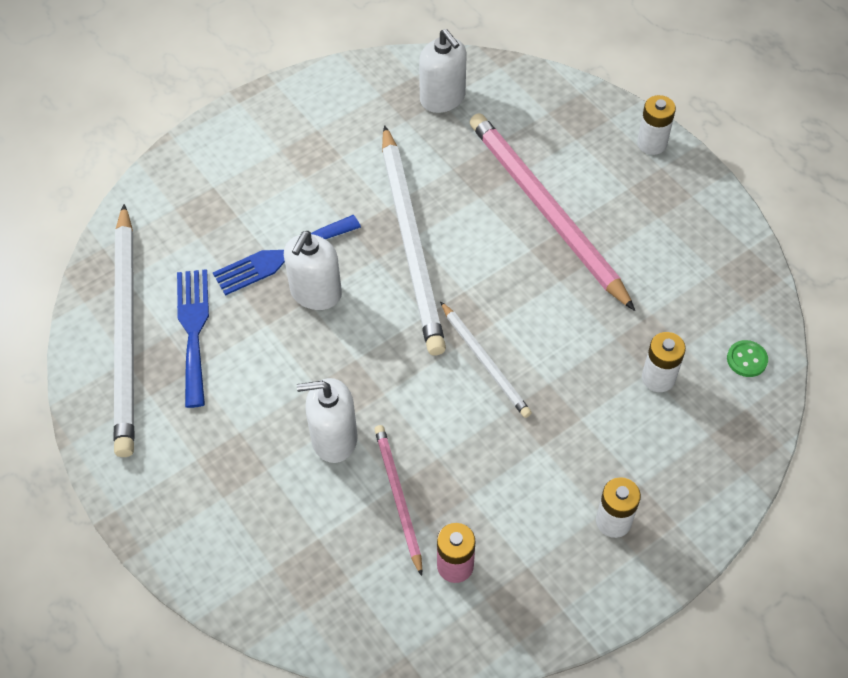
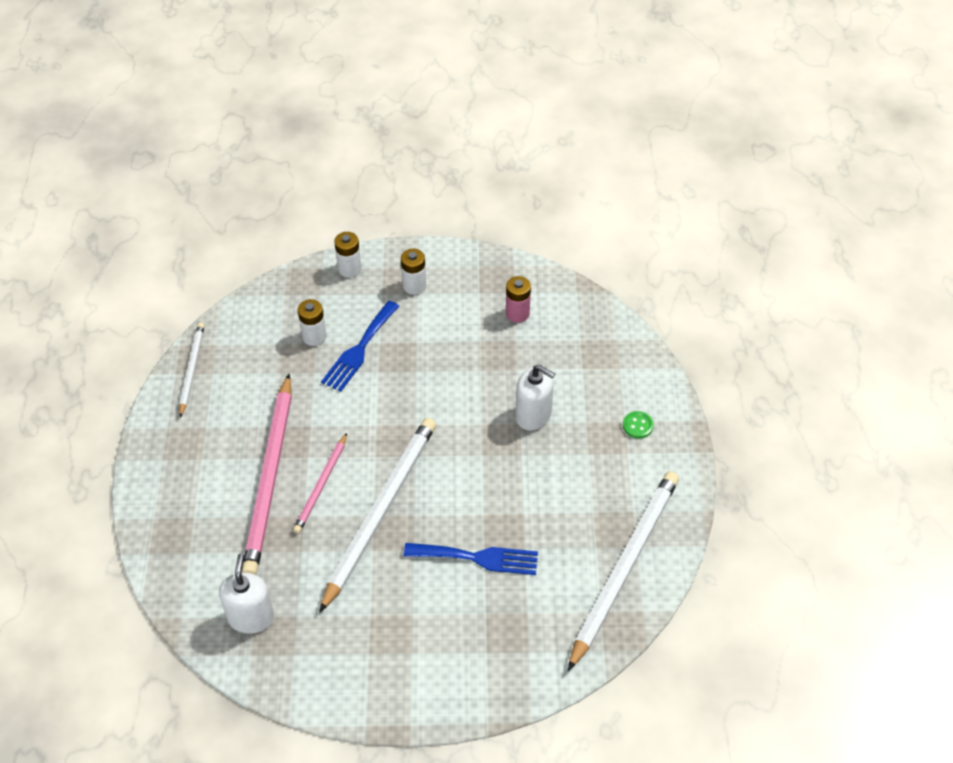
camera: 145 degrees left, 5 degrees down
blue fork [177,269,209,408] -> blue fork moved to [321,301,399,392]
white soap dispenser [284,231,342,310] -> none
pink pencil [374,425,422,576] -> pink pencil moved to [293,433,347,533]
white pencil [440,301,532,418] -> white pencil moved to [179,323,205,418]
white battery [637,95,676,155] -> white battery moved to [334,232,361,278]
green button [727,340,768,377] -> green button moved to [623,411,654,439]

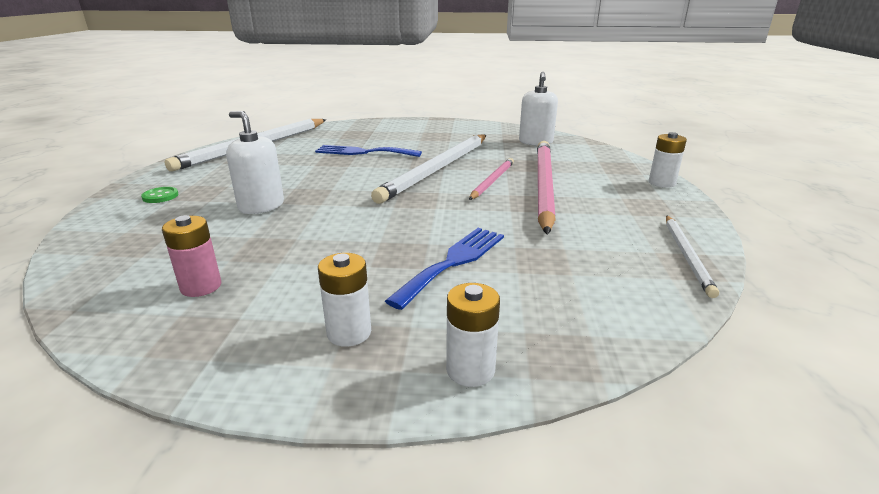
camera: 175 degrees left, 25 degrees down
white battery [298,299,327,346] -> white battery moved to [649,132,687,188]

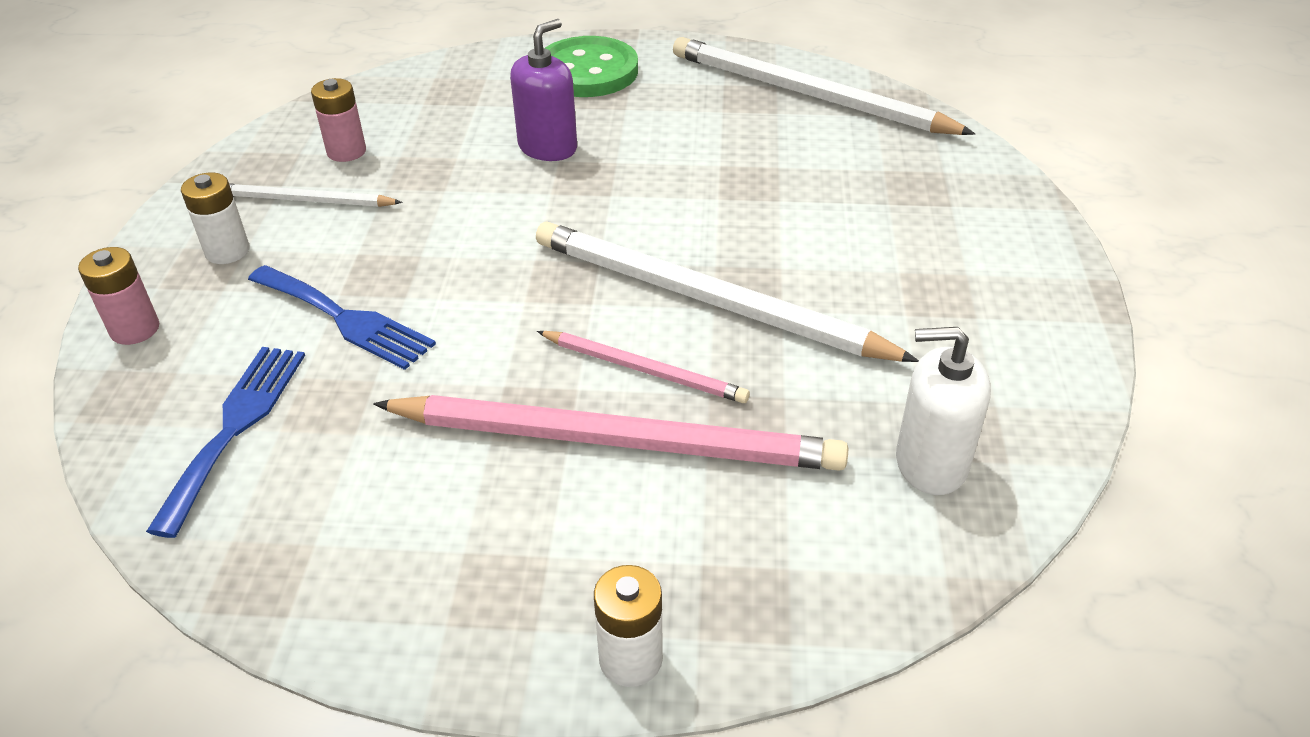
camera: 90 degrees right, 15 degrees up
green button [141,187,178,203] -> green button [545,36,638,97], size x2.42
white soap dispenser [226,111,284,214] -> purple soap dispenser [510,19,577,161]
blue fork [315,145,422,157] -> blue fork moved to [146,347,305,538]
white battery [446,283,500,387] -> pink battery [78,247,159,345]
white pencil [666,215,719,298] -> white pencil moved to [229,183,403,207]

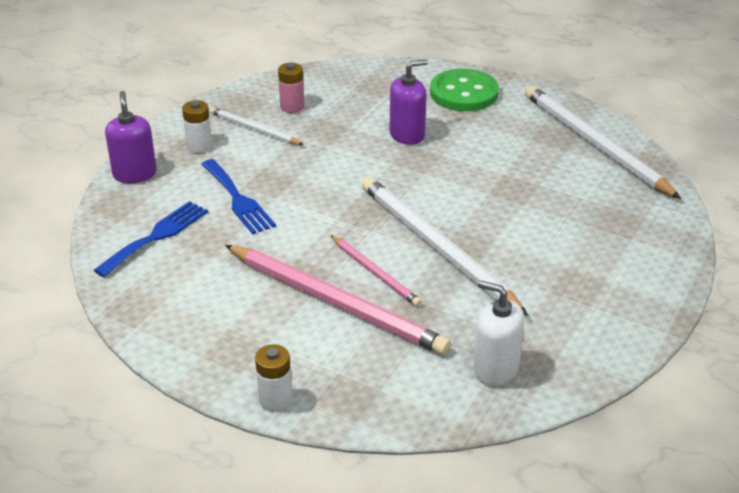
camera: 25 degrees right, 5 degrees down
pink battery [78,247,159,345] -> purple soap dispenser [105,91,157,183]

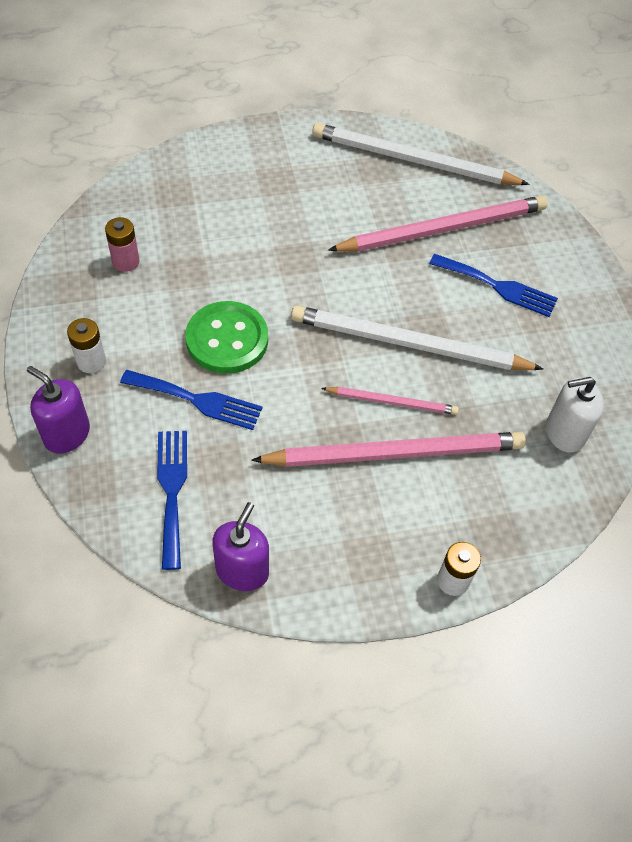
camera: 45 degrees left, 20 degrees up
white pencil [210,107,304,145] -> none
purple soap dispenser [390,59,428,145] -> purple soap dispenser moved to [212,502,269,591]
green button [430,69,499,111] -> green button moved to [185,301,268,374]
none -> pink pencil [328,195,548,252]
none -> blue fork [429,254,558,317]

